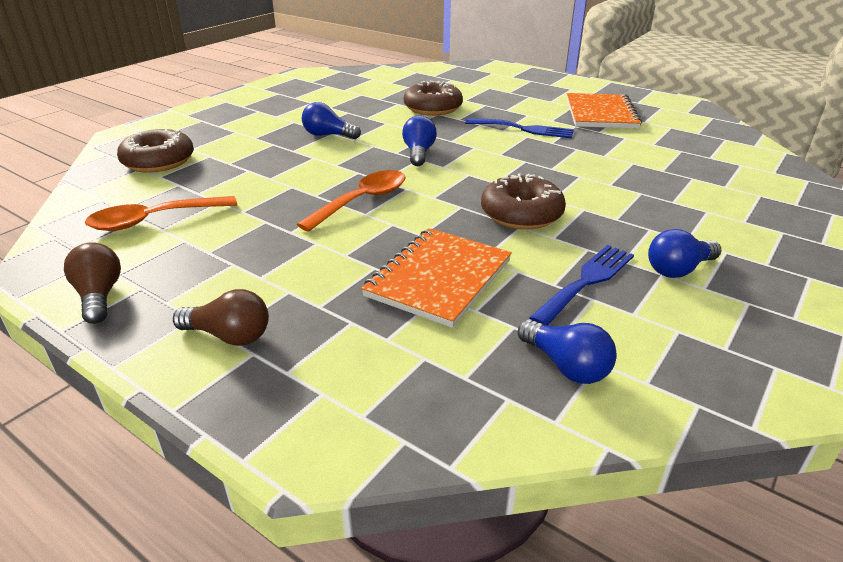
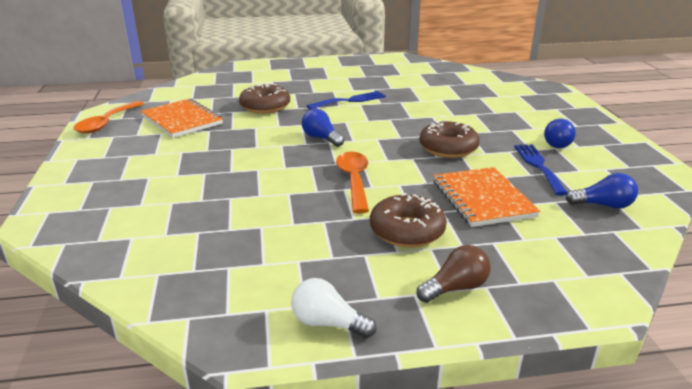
camera: 45 degrees left, 5 degrees down
brown light bulb [64,242,121,324] -> white light bulb [291,278,376,338]
orange spoon [85,196,237,231] -> orange spoon moved to [73,101,144,134]
brown donut [117,129,194,173] -> brown donut moved to [370,193,447,247]
blue light bulb [302,102,361,139] -> none
orange notebook [567,93,642,129] -> orange notebook moved to [141,98,223,138]

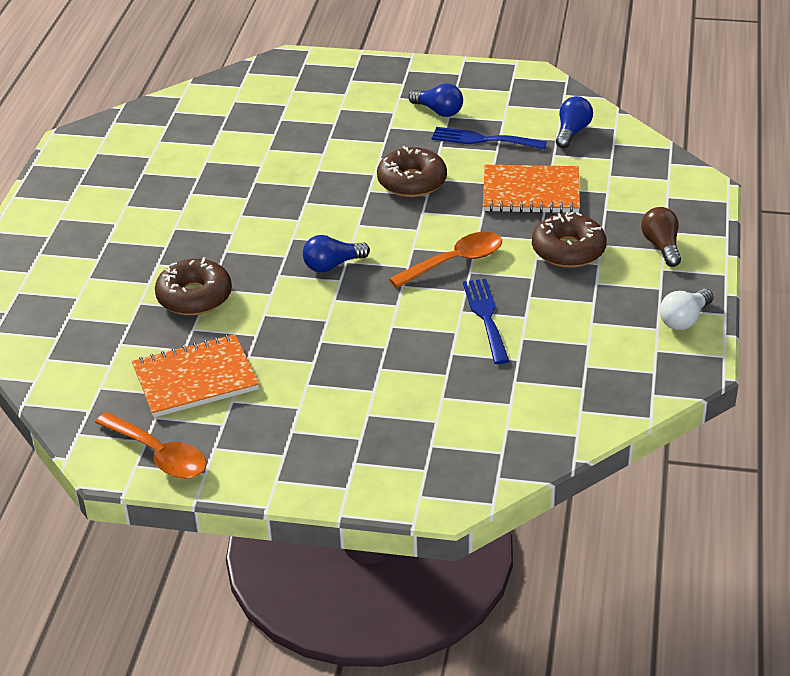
camera: 70 degrees left, 10 degrees up
blue fork [306,91,386,110] -> blue fork moved to [463,279,509,364]
orange spoon [336,152,369,213] -> orange spoon turned 135 degrees clockwise [389,232,502,288]

